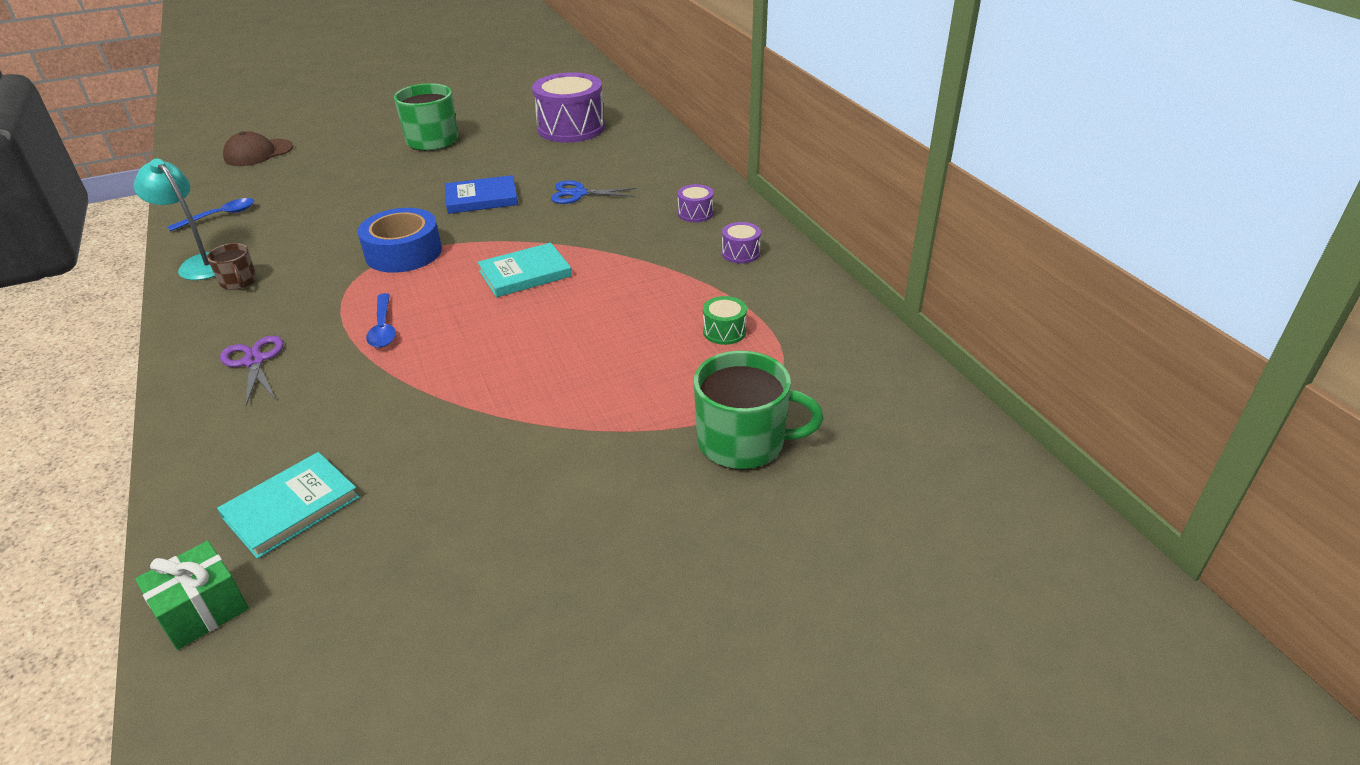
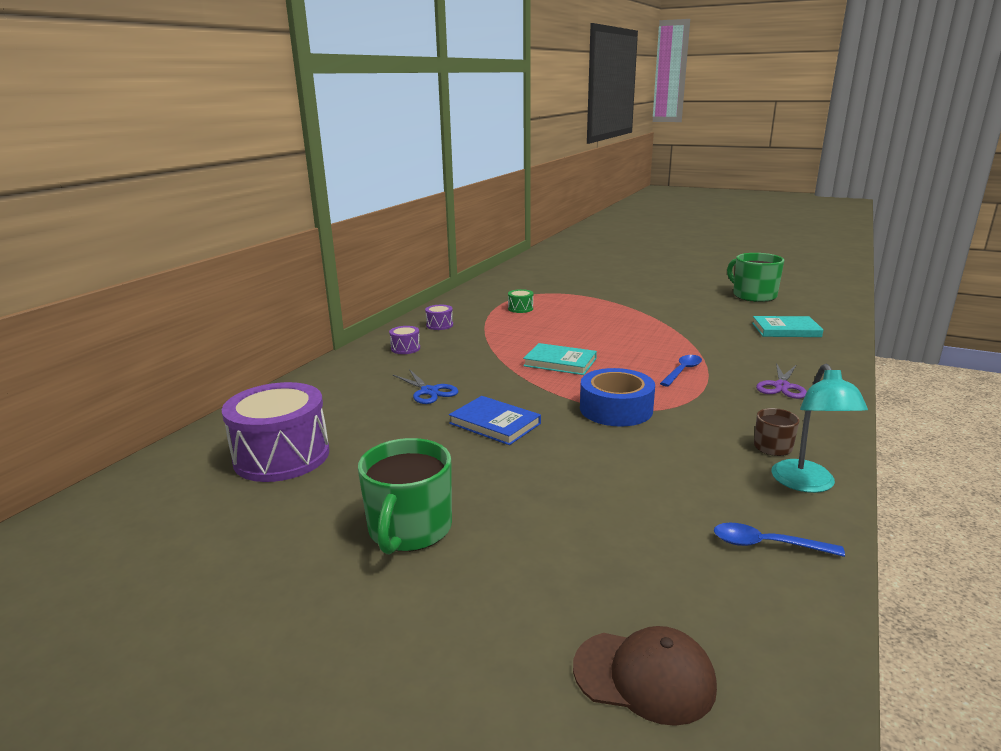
camera: 130 degrees left, 15 degrees down
green gift [135,541,249,650] -> none
green mug [694,351,824,469] -> green mug moved to [727,253,784,302]

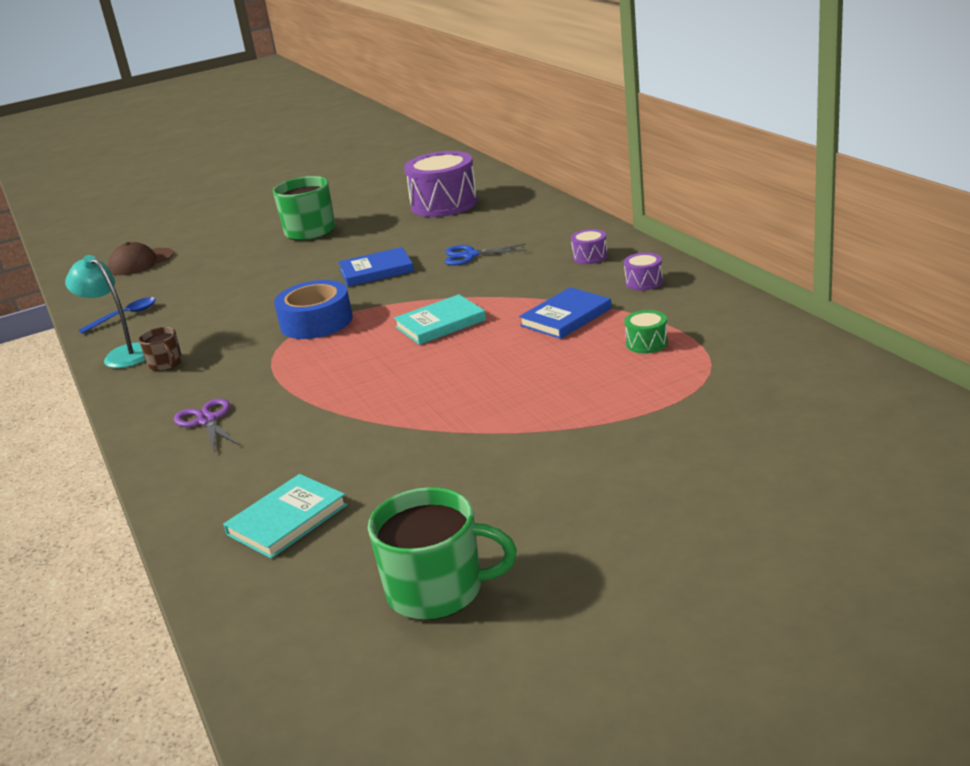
camera: 130 degrees right, 5 degrees up
blue spoon [660,355,702,387] -> none
none -> blue book [519,287,612,339]

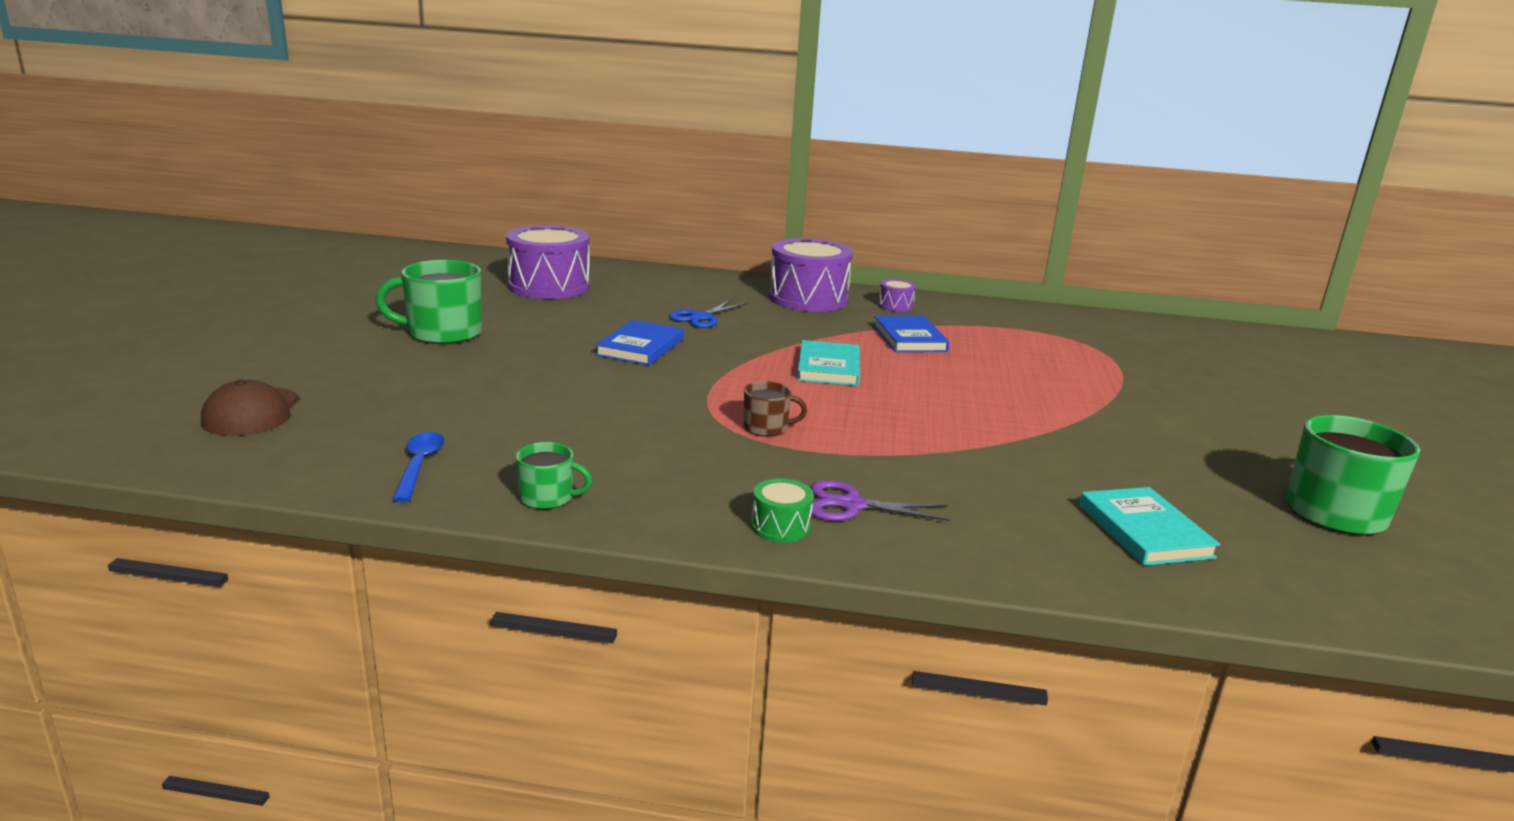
camera: 60 degrees left, 5 degrees down
turquoise lamp [65,255,145,368] -> green mug [516,442,592,509]
brown mug [139,327,182,371] -> brown mug moved to [743,381,807,437]
blue tape [274,280,353,339] -> none
purple drum [571,229,608,264] -> purple drum [769,238,853,312], size x2.27
green drum [624,310,668,353] -> green drum moved to [751,478,814,543]

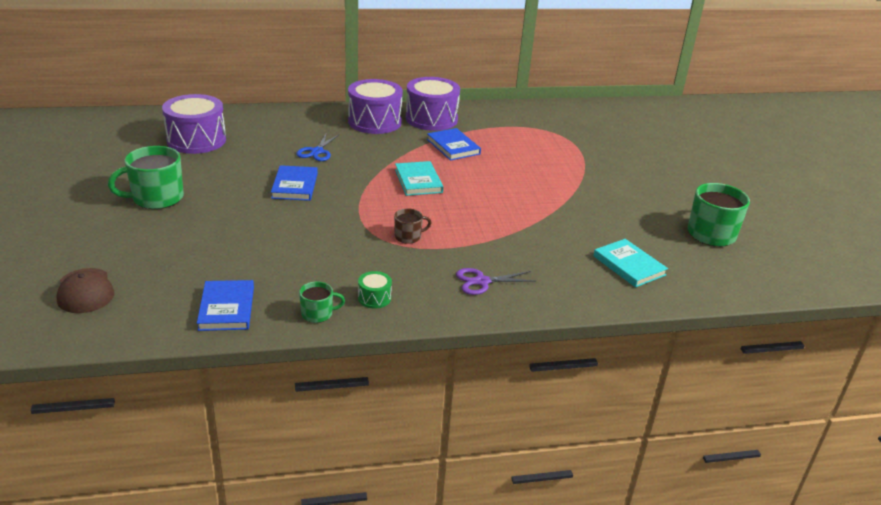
camera: 20 degrees left, 10 degrees up
blue spoon [392,432,445,502] -> blue book [197,280,254,331]
green drum [751,478,814,543] -> green drum moved to [358,271,392,309]
purple drum [878,279,916,312] -> purple drum [406,77,460,131], size x2.27

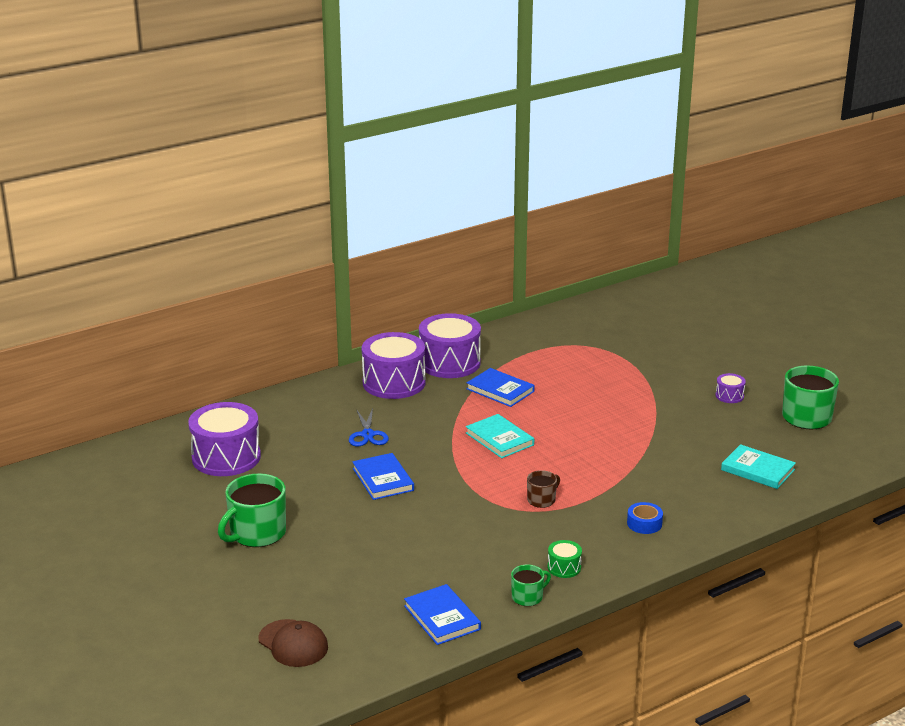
camera: 20 degrees left, 5 degrees down
purple scissors [456,268,536,295] -> blue tape [627,502,663,534]
none -> purple drum [716,373,746,403]

